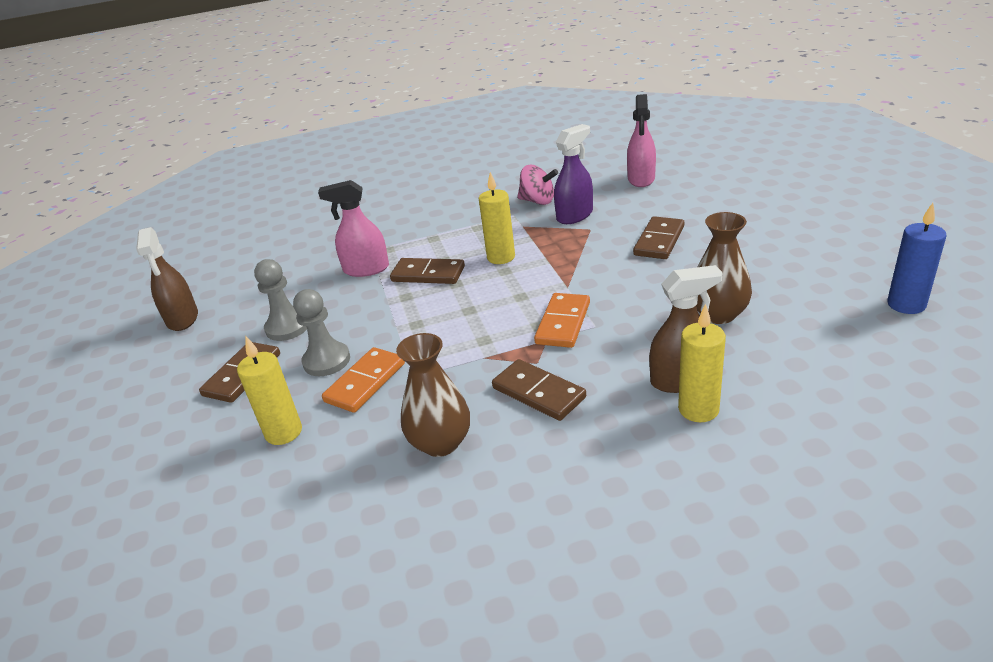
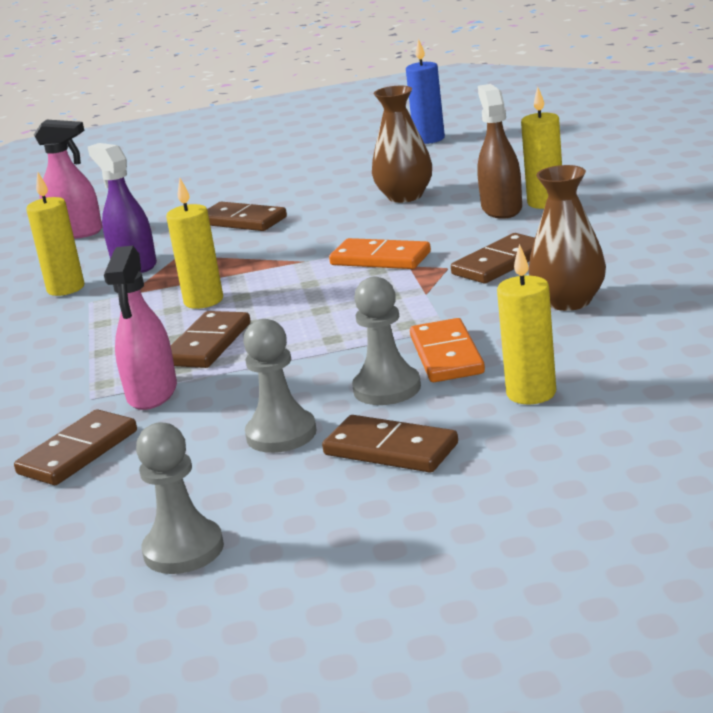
camera: 85 degrees left, 10 degrees down
brown spray bottle [136,227,198,331] -> grey pawn [136,422,224,574]
orange domino [322,347,405,413] -> orange domino turned 45 degrees clockwise [410,318,485,382]
pink spinning top [517,165,558,205] -> yellow candle [26,172,84,296]
none -> brown domino [14,409,137,485]

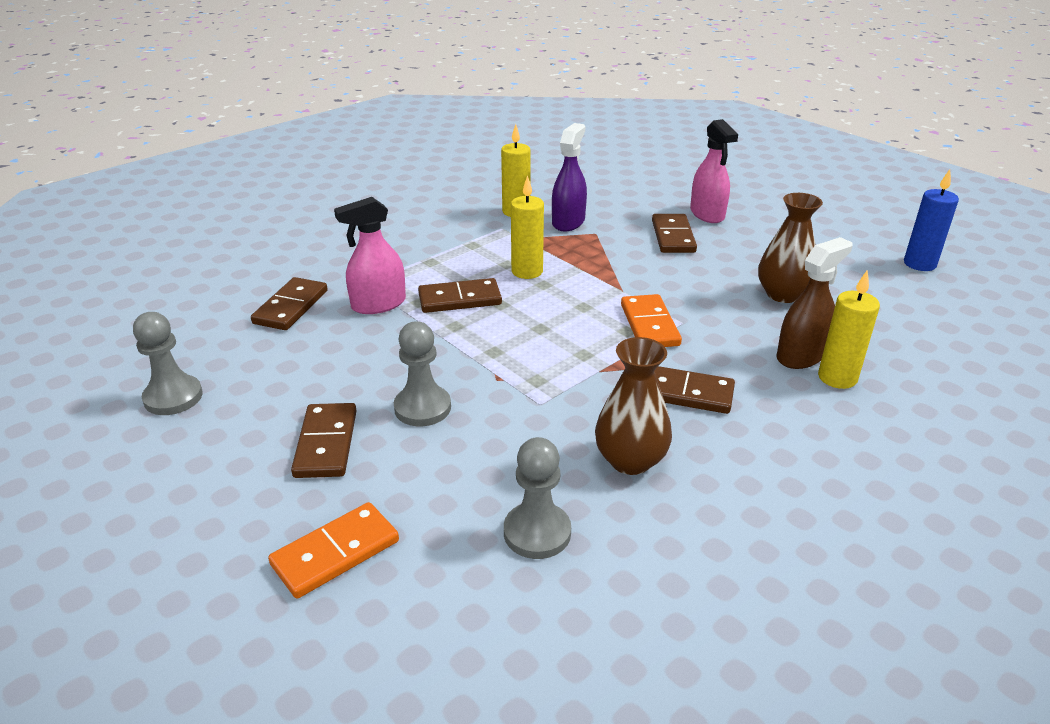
camera: 55 degrees right, 10 degrees up
brown domino [14,409,137,485] -> brown domino turned 75 degrees counterclockwise [251,277,327,330]
pink spray bottle [34,120,102,239] -> pink spray bottle moved to [690,119,738,223]
grey pawn [243,319,317,453] -> grey pawn moved to [504,437,571,559]
orange domino [410,318,485,382] -> orange domino moved to [268,502,399,599]
yellow candle [497,244,556,404] -> none

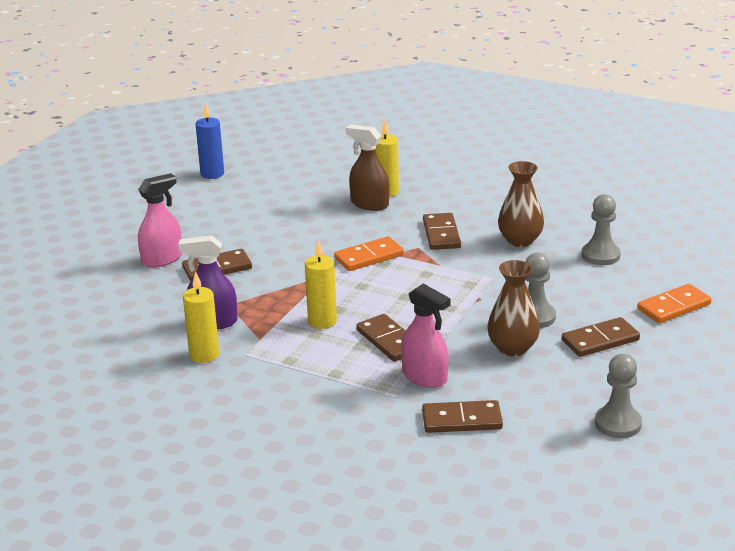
camera: 110 degrees left, 5 degrees down
orange domino [268,502,399,599] -> orange domino turned 60 degrees counterclockwise [637,284,711,324]
brown vase [758,193,823,303] -> brown vase moved to [487,260,540,356]

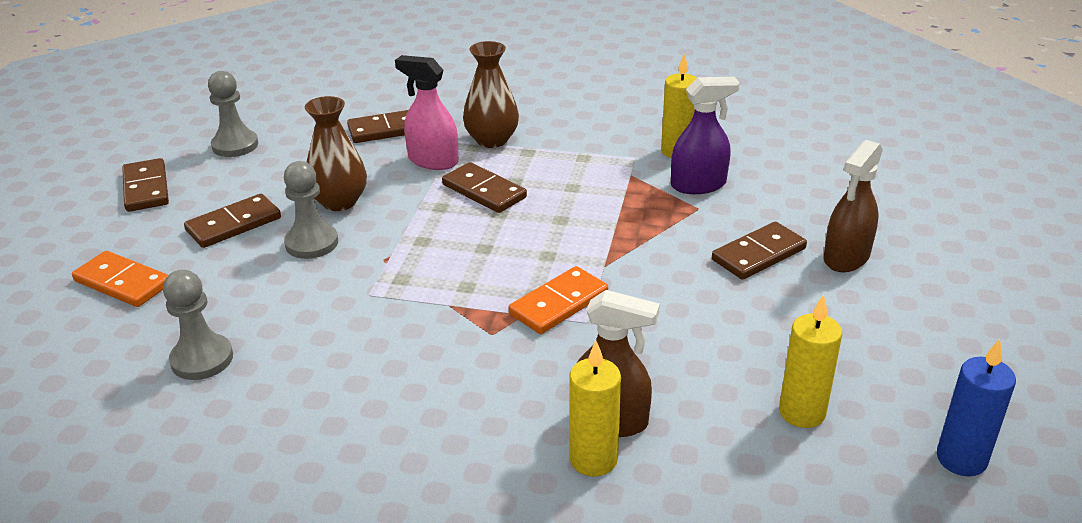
camera: 165 degrees right, 5 degrees up
pink spray bottle [138,173,183,268] -> brown spray bottle [824,140,883,272]
yellow candle [305,240,337,329] -> yellow candle moved to [779,294,842,428]
brown domino [423,213,461,250] -> brown domino moved to [122,158,169,212]
brown vase [498,161,544,247] -> brown vase moved to [463,41,519,148]
orange domino [637,284,711,324] -> orange domino turned 75 degrees clockwise [72,251,168,307]

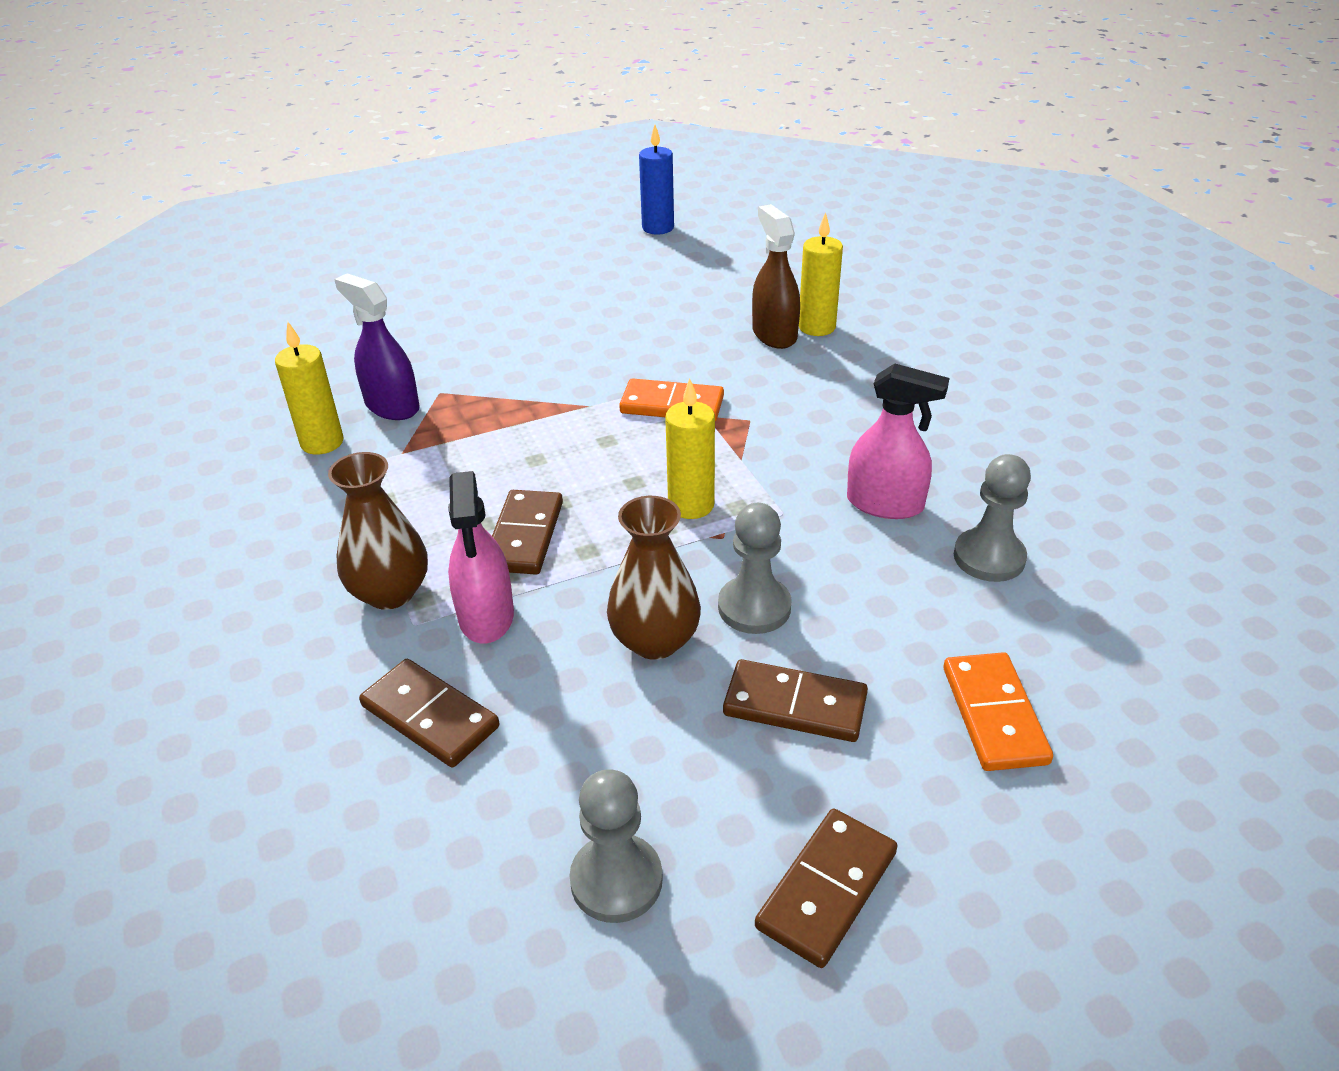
camera: 125 degrees left, 5 degrees up
brown domino [712,222,807,280] -> none
yellow candle [779,294,842,428] -> yellow candle moved to [665,378,715,519]
brown spray bottle [824,140,883,272] -> none
none -> pink spray bottle [847,363,949,519]

